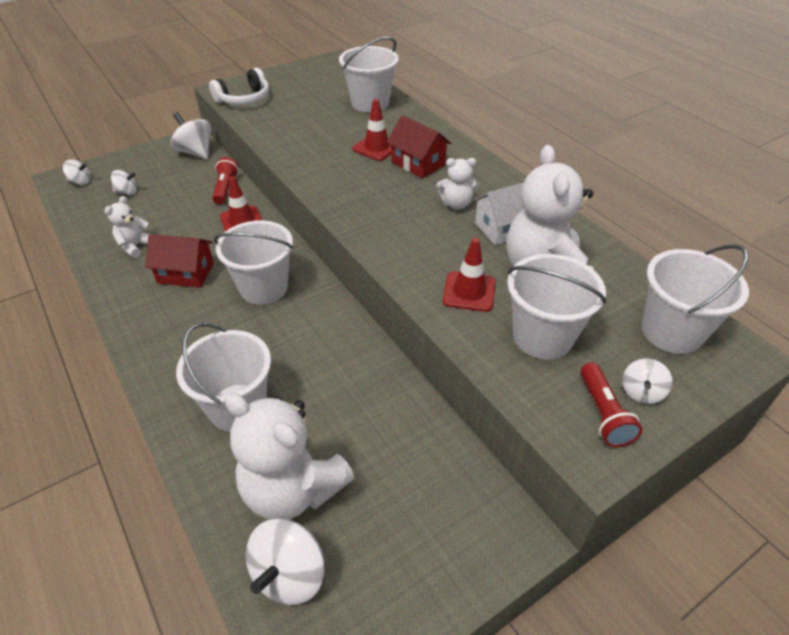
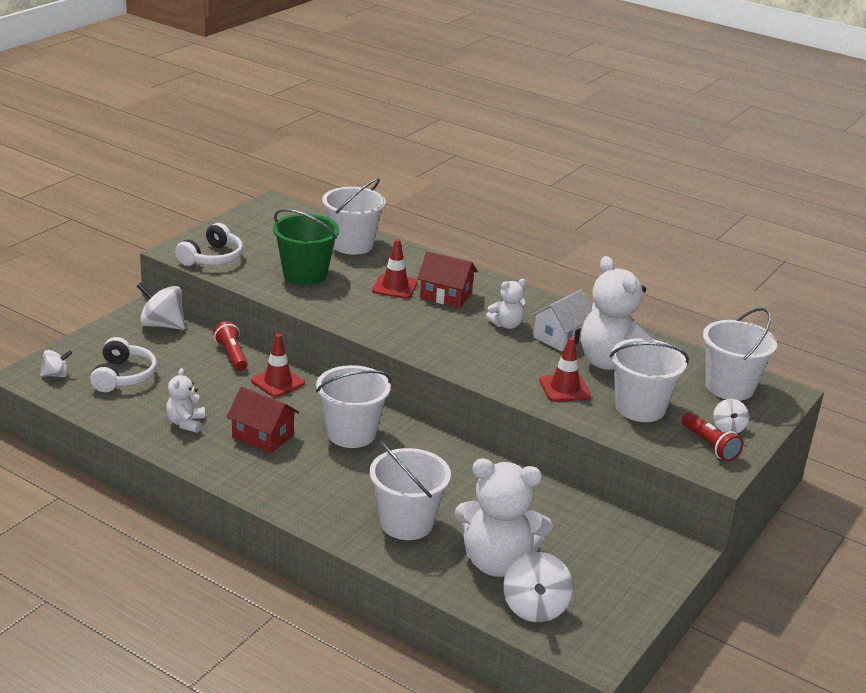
camera: 25 degrees left, 15 degrees down
white spinning top [111,170,137,195] -> white headphones [90,337,157,392]
red house [145,234,214,288] -> red house turned 45 degrees clockwise [226,387,299,453]
none -> green bucket [273,209,339,285]

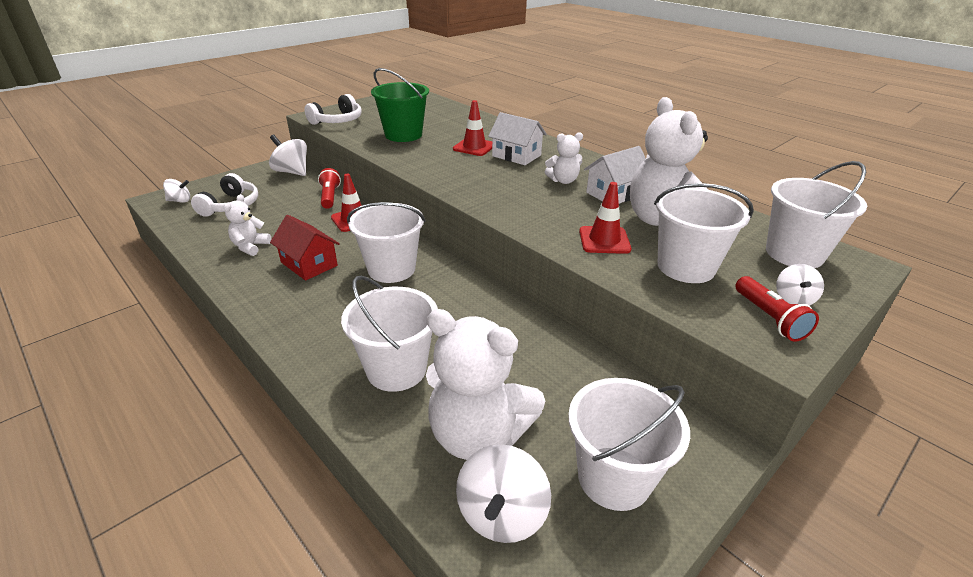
camera: 15 degrees right, 5 degrees up
white bucket [322,178,386,255] -> white bucket moved to [568,378,690,511]
red house [417,251,478,308] -> white house [488,112,547,165]

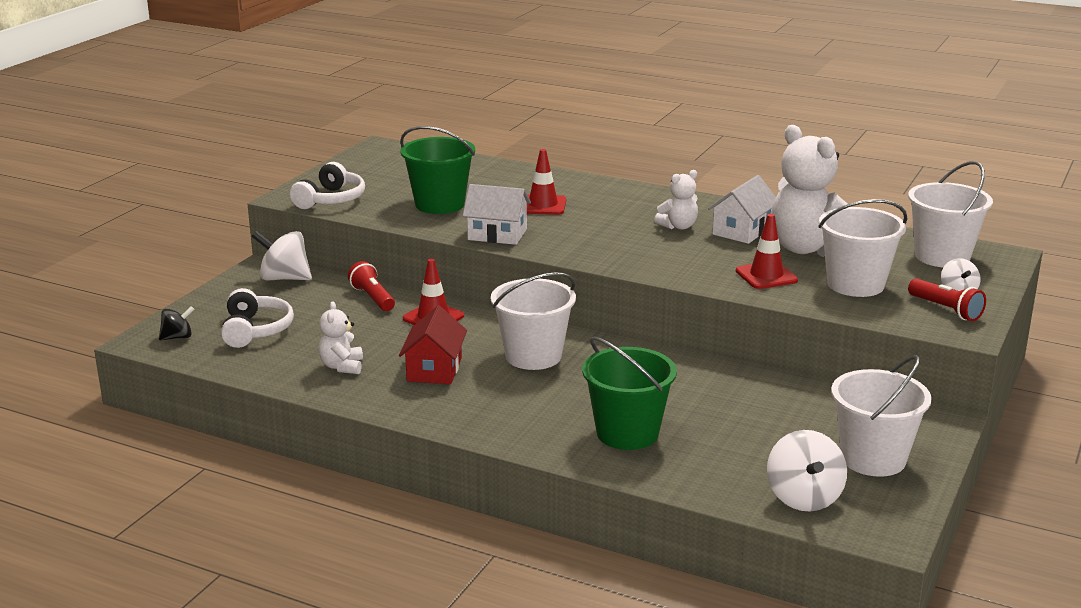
camera: 20 degrees left, 10 degrees down
white spinning top [163,179,190,203] -> black spinning top [159,306,194,340]
red house [270,215,340,281] -> red house turned 75 degrees clockwise [399,306,467,384]
white bucket [341,276,438,392] -> green bucket [582,337,677,450]
white teddy bear [426,309,545,460] -> none
white house [488,112,547,165] -> white house moved to [463,184,531,245]

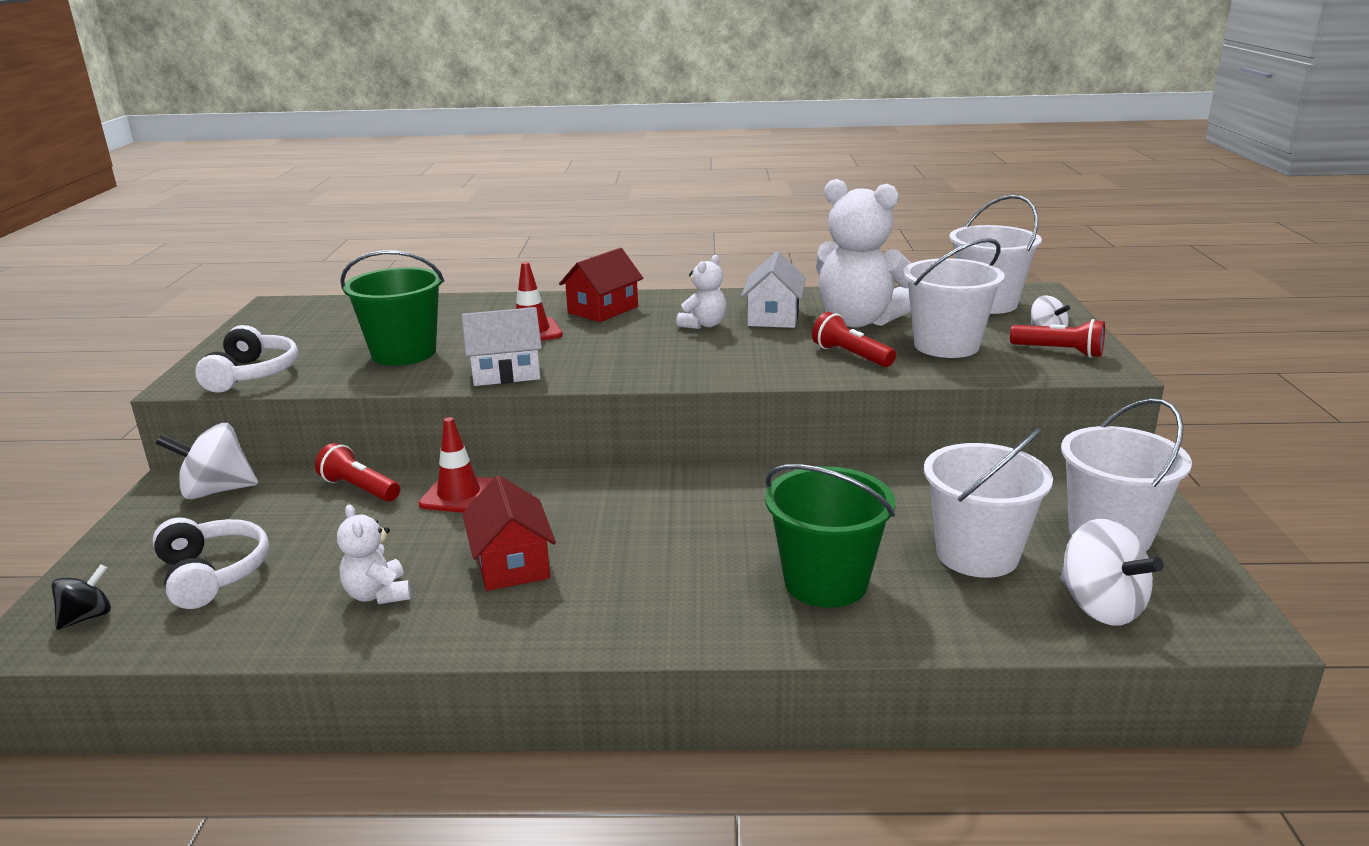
camera: 25 degrees left, 0 degrees up
white bucket [491,272,576,370] -> white bucket moved to [924,428,1053,578]
red traffic cone [736,214,798,289] -> red flashlight [812,312,896,367]
none -> red house [559,248,643,322]

